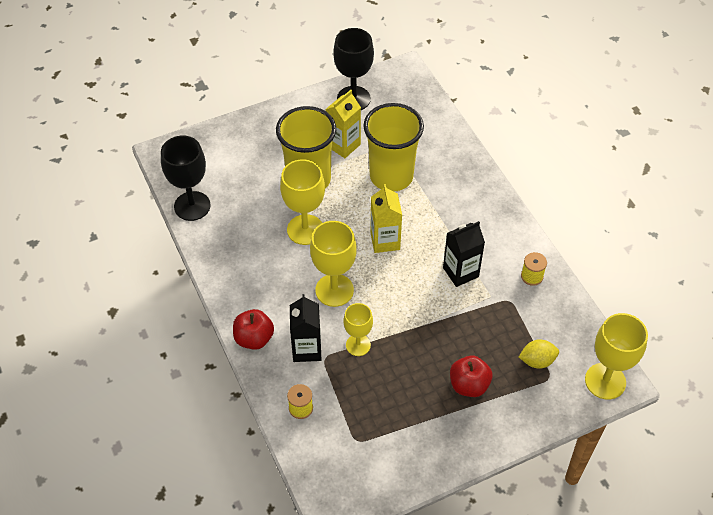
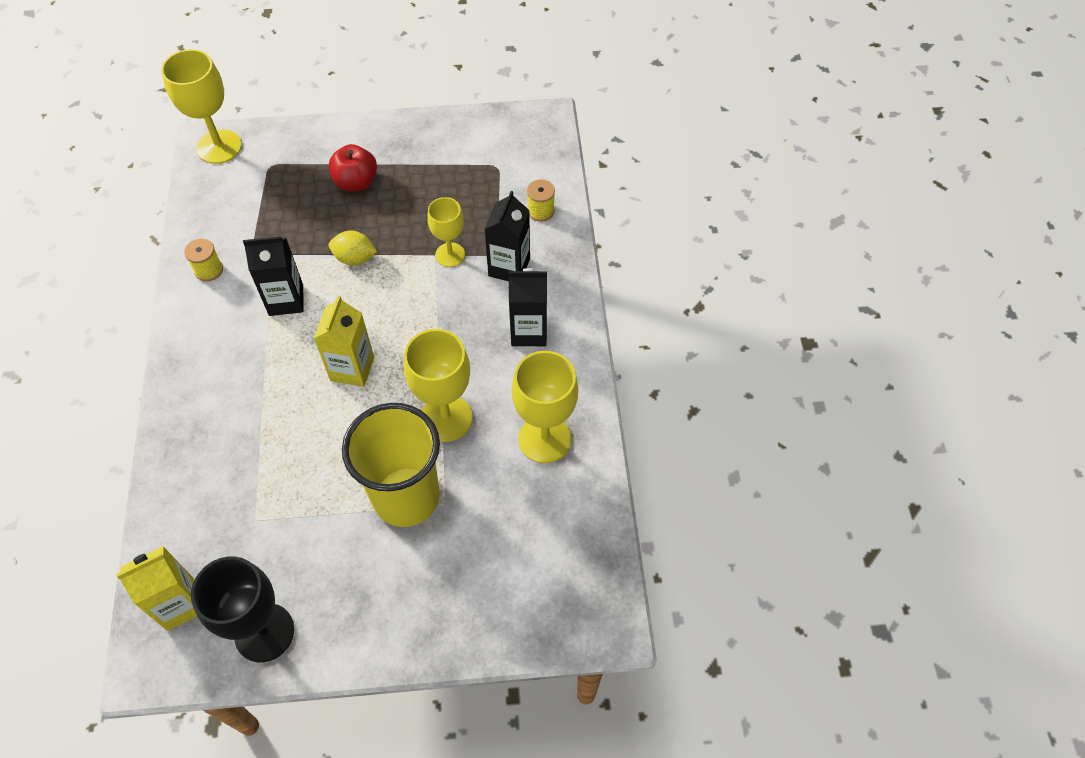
camera: 160 degrees left, 5 degrees up
black goblet [161,136,211,221] -> none
red apple [233,309,274,350] -> none
yellow goblet [310,221,357,307] -> yellow goblet moved to [512,351,578,463]
yellow carton [325,90,361,158] -> yellow carton moved to [116,546,197,631]
yellow cup [363,103,424,191] -> none
yellow lemon [519,339,559,369] -> yellow lemon moved to [329,230,377,265]
none -> black carton [509,268,547,346]

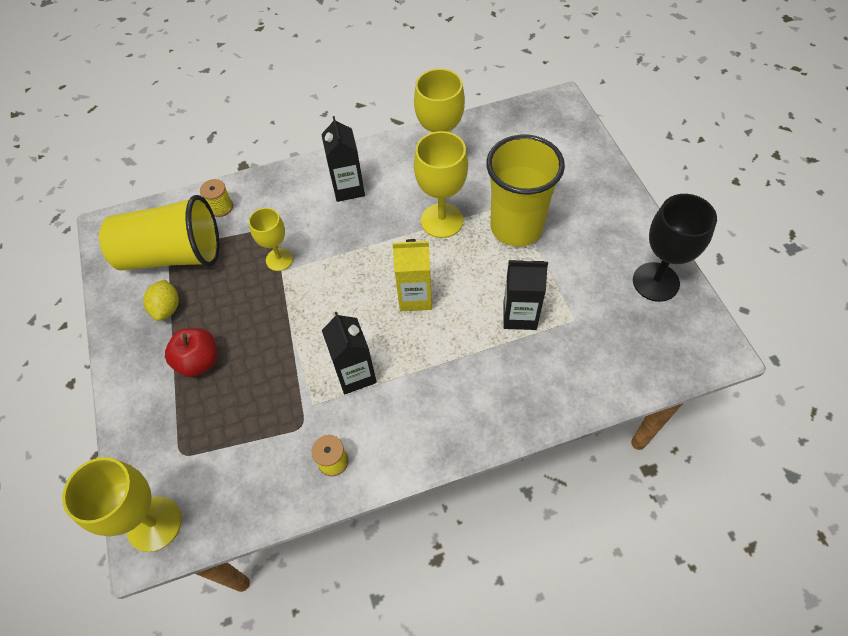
camera: 100 degrees left, 0 degrees up
yellow carton [116,546,197,631] -> none
yellow lemon [329,230,377,265] -> yellow lemon moved to [143,280,179,321]
black carton [485,191,530,281] -> black carton moved to [504,258,548,330]
none -> yellow cup [99,195,219,271]

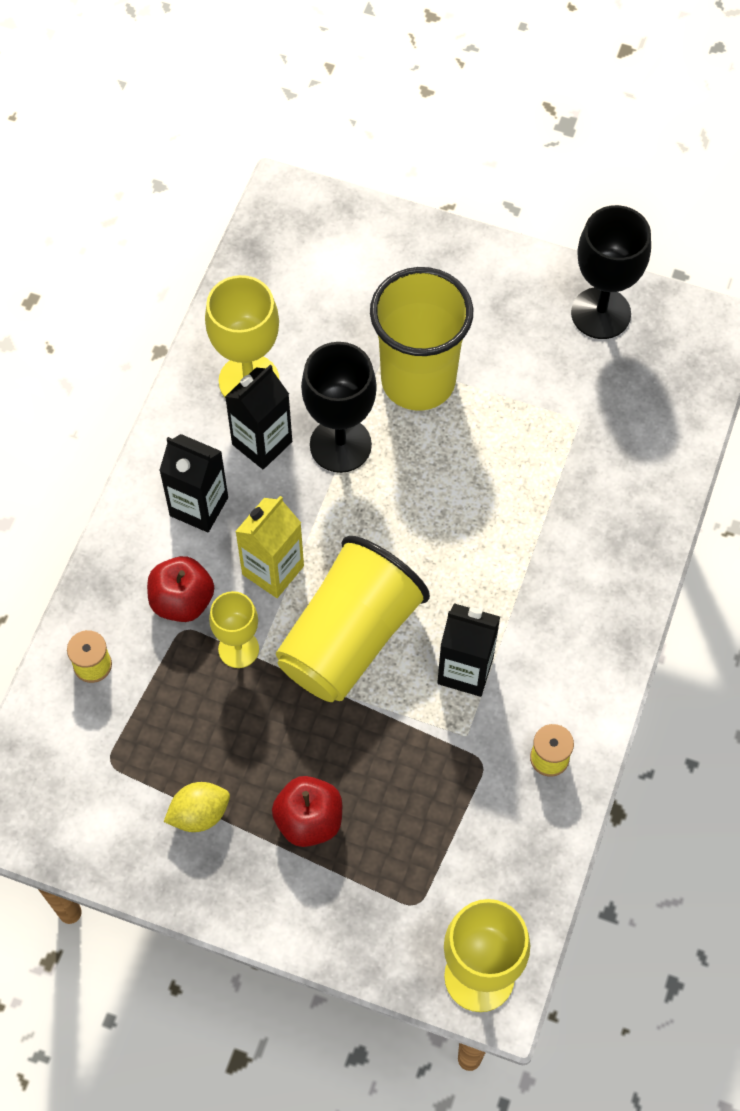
camera: 55 degrees left, 5 degrees up
yellow cup [99,195,219,271] -> yellow cup moved to [276,536,430,702]
yellow lemon [143,280,179,321] -> yellow lemon turned 60 degrees counterclockwise [164,782,230,832]
yellow carton [392,239,432,311] -> yellow carton moved to [235,496,304,598]
yellow goblet [414,131,468,238] -> black goblet [301,342,377,473]
black carton [504,258,548,330] -> black carton moved to [225,365,292,469]
none -> red apple [147,556,214,622]

